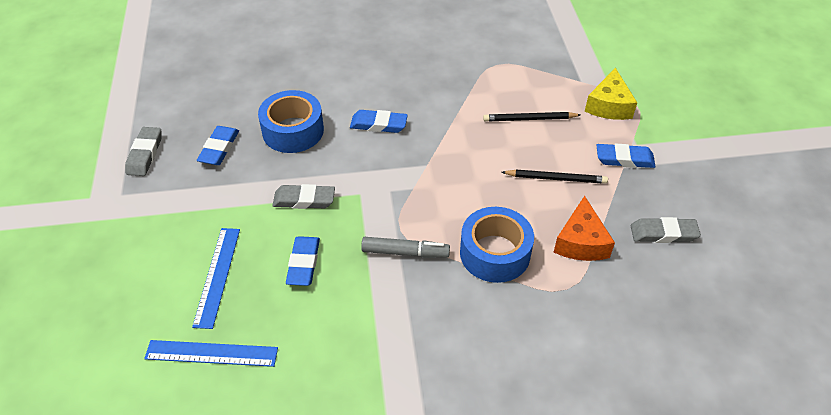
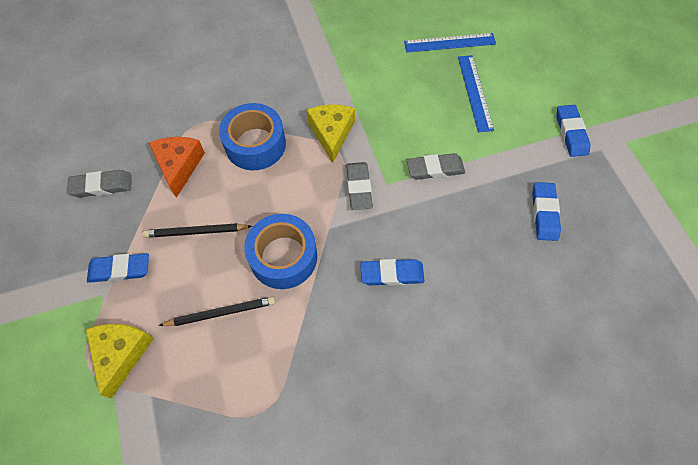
camera: 170 degrees right, 15 degrees up
grey eraser [125,127,161,176] -> grey eraser moved to [346,162,373,210]
blue tape [258,90,324,153] -> blue tape moved to [244,214,317,289]
blue eraser [286,236,320,286] -> blue eraser moved to [556,105,591,157]
grey marker [361,237,450,258] -> yellow cheese [307,104,355,163]

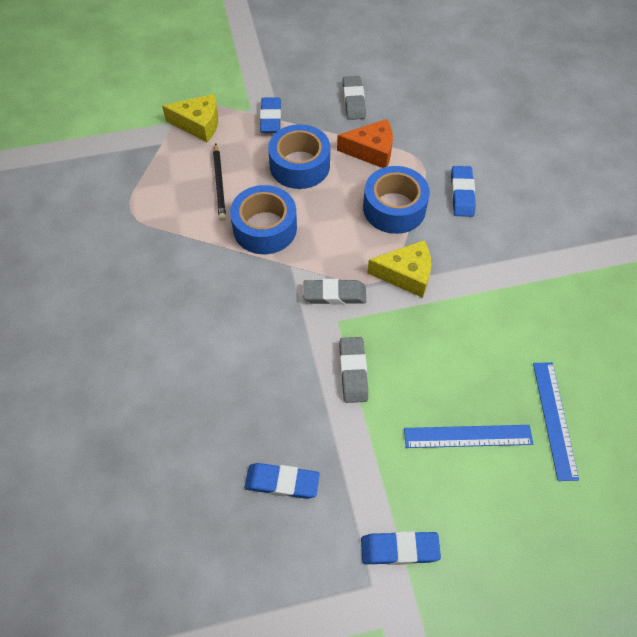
camera: 95 degrees right, 5 degrees down
black pencil [143,223,252,238] -> blue tape [268,124,330,189]
blue eraser [360,259,424,286] -> blue eraser moved to [451,166,476,217]

